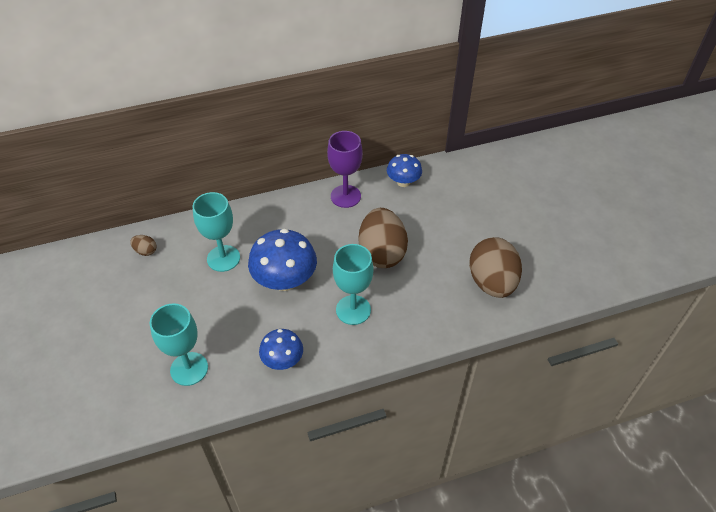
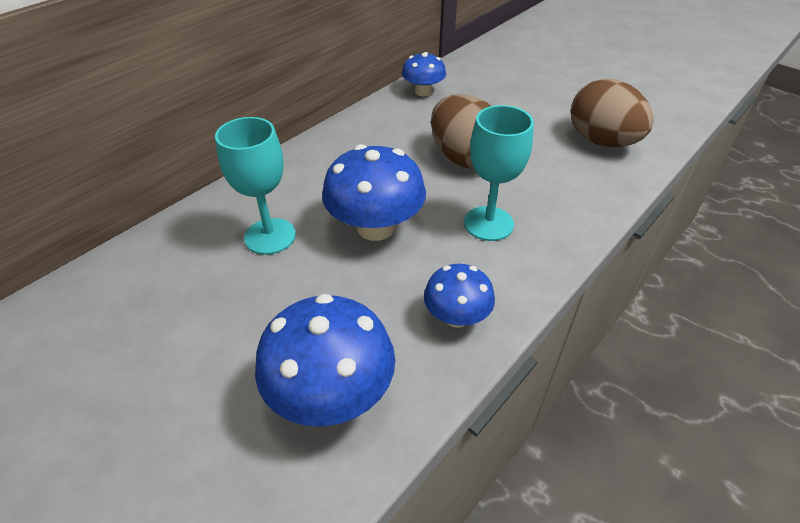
camera: 30 degrees left, 5 degrees down
brown egg [130,235,157,256] -> none
turquoise goblet [150,303,208,386] -> blue mushroom [255,294,395,427]
purple goblet [327,131,363,208] -> none

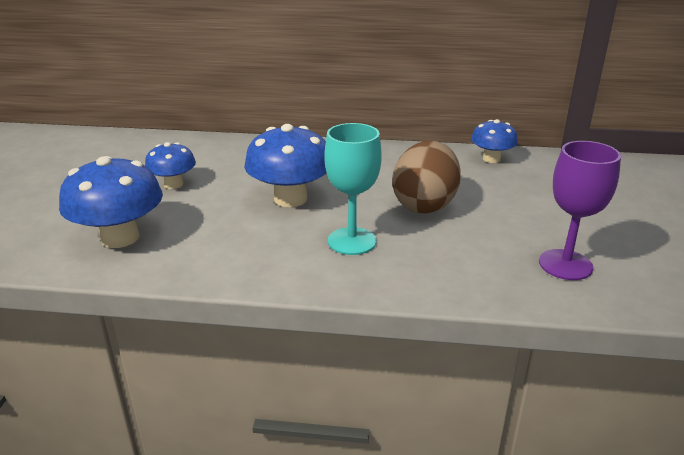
camera: 55 degrees right, 15 degrees down
turquoise goblet [215,117,296,255] -> none
blue mushroom [424,264,495,328] -> blue mushroom moved to [145,142,196,189]
brown egg [571,79,654,147] -> purple goblet [539,141,621,280]

